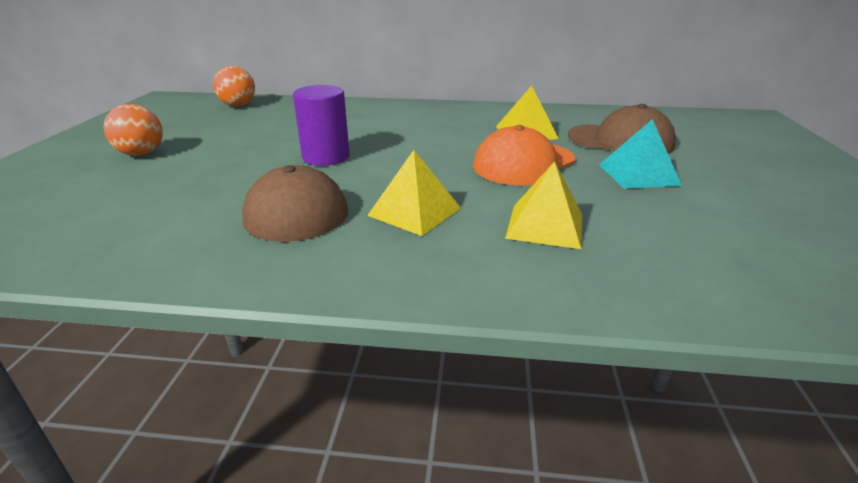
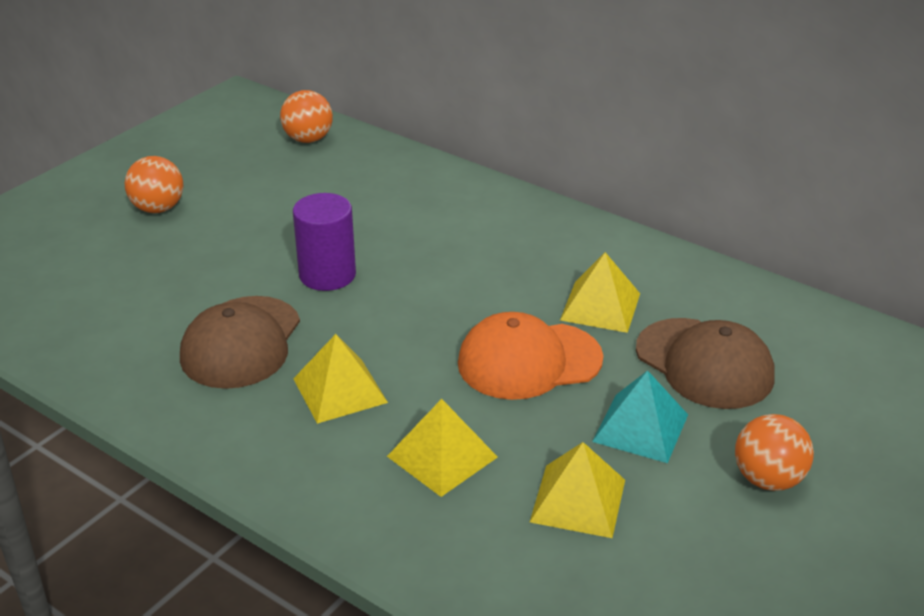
camera: 30 degrees right, 5 degrees up
none -> yellow pyramid [530,442,625,538]
none -> orange ball [735,414,814,491]

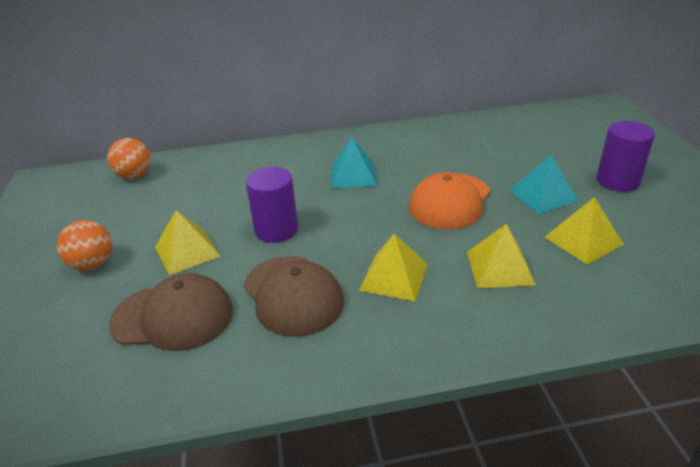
camera: 45 degrees left, 0 degrees up
yellow pyramid [560,252,640,333] -> yellow pyramid moved to [155,210,221,275]
brown cap [636,318,775,409] -> brown cap moved to [109,273,233,351]
orange ball [735,414,814,491] -> purple cylinder [597,121,655,192]
none -> turquoise pyramid [331,137,377,188]

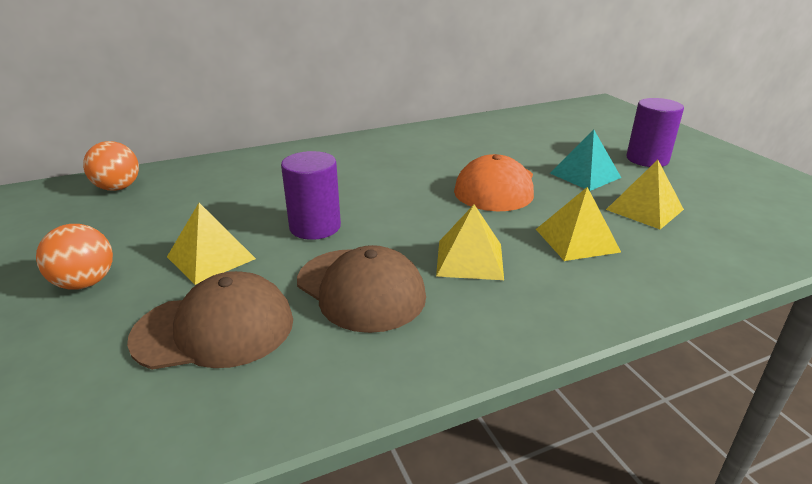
camera: 15 degrees left, 5 degrees down
turquoise pyramid [331,137,377,188] -> none

